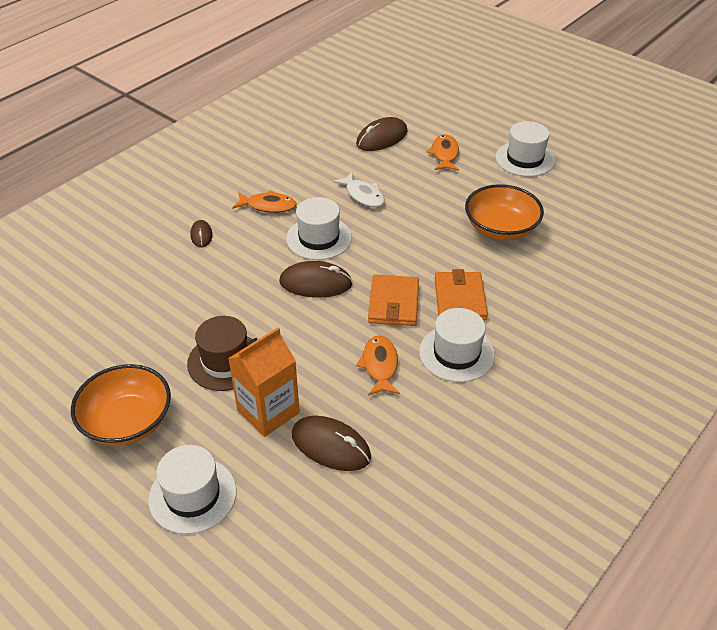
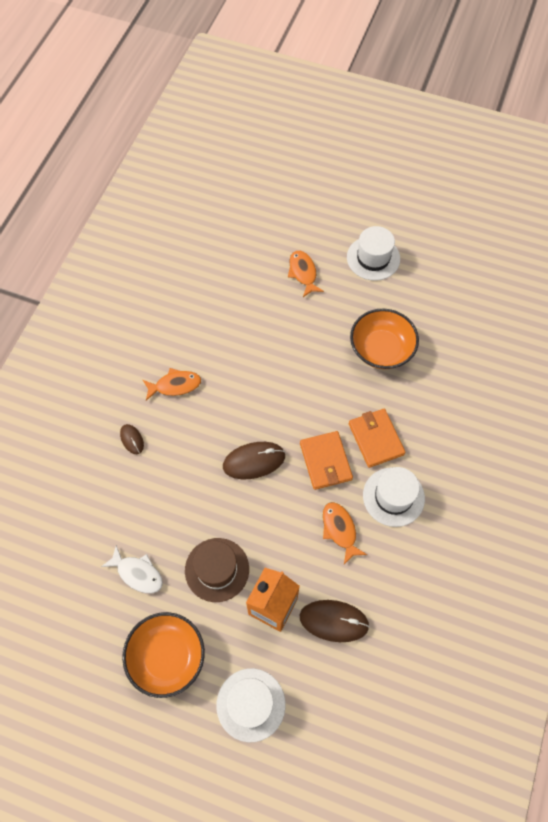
camera: 20 degrees left, 20 degrees up
white hat [286,197,352,260] -> none
white fish [333,172,385,207] -> white fish moved to [101,545,163,593]
brown mouse [356,117,408,151] -> none

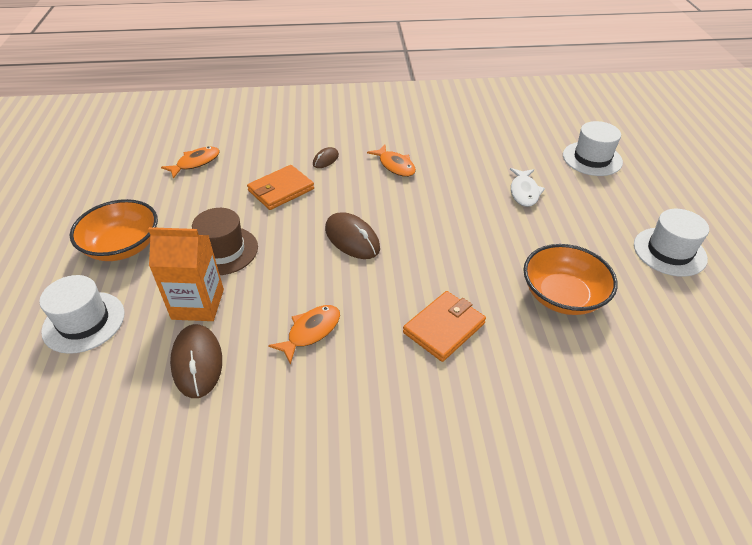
camera: 65 degrees right, 20 degrees down
white fish [101,545,163,593] -> white fish moved to [510,168,545,207]
orange fish [288,251,324,297] -> orange fish moved to [161,146,220,179]
orange wallet [300,431,353,490] -> orange wallet moved to [247,165,314,210]
white hat [363,467,425,527] -> white hat moved to [563,121,623,176]

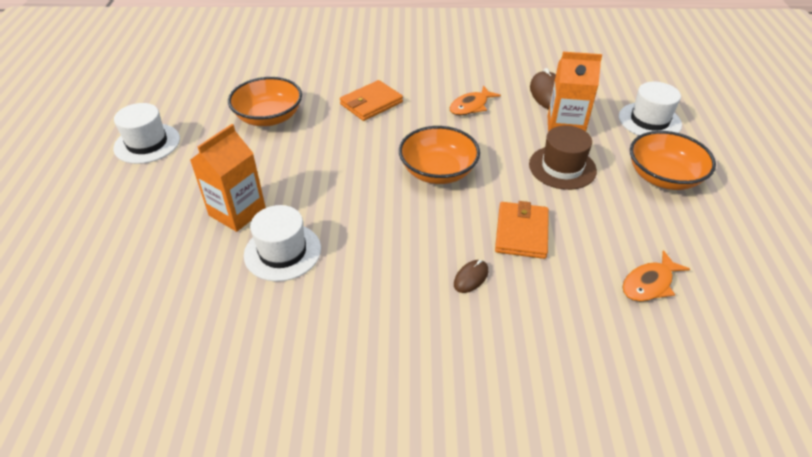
camera: 175 degrees left, 0 degrees up
orange wallet [247,165,314,210] -> orange wallet turned 45 degrees counterclockwise [495,201,549,259]
brown mouse [325,212,380,259] -> orange bowl [399,126,480,184]
orange fish [367,145,416,177] -> none
white fish [510,168,545,207] -> orange carton [190,124,266,232]
white hat [563,121,623,176] -> white hat moved to [244,205,321,281]

